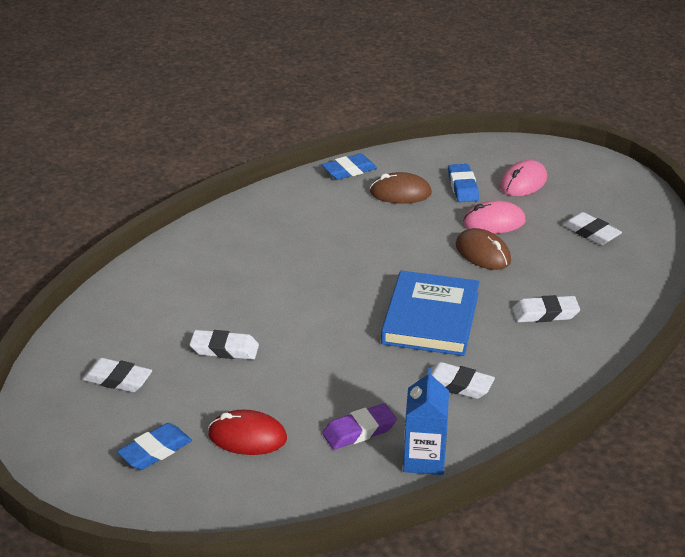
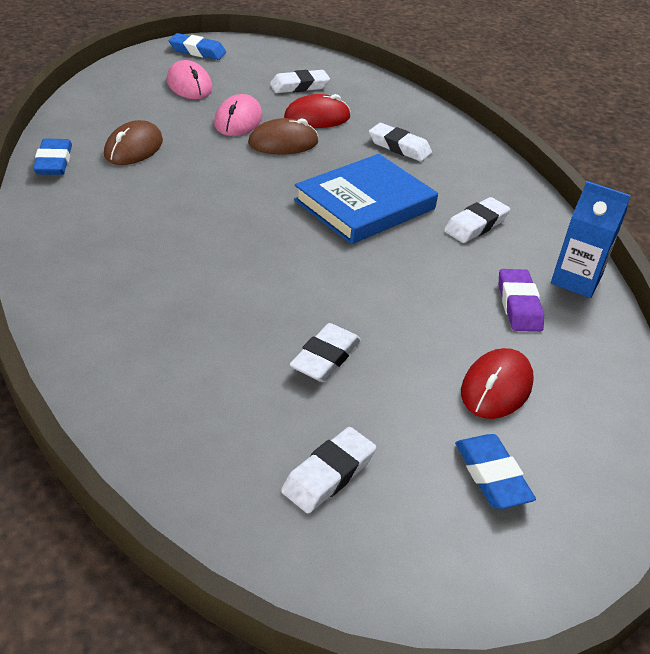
camera: 70 degrees left, 5 degrees up
blue book [381,270,479,356] -> blue book turned 75 degrees counterclockwise [294,154,438,244]
blue eraser [448,164,479,202] -> blue eraser moved to [169,33,226,60]
white eraser [512,295,580,322] -> white eraser turned 75 degrees counterclockwise [369,123,432,162]
none -> red mouse [284,94,351,128]

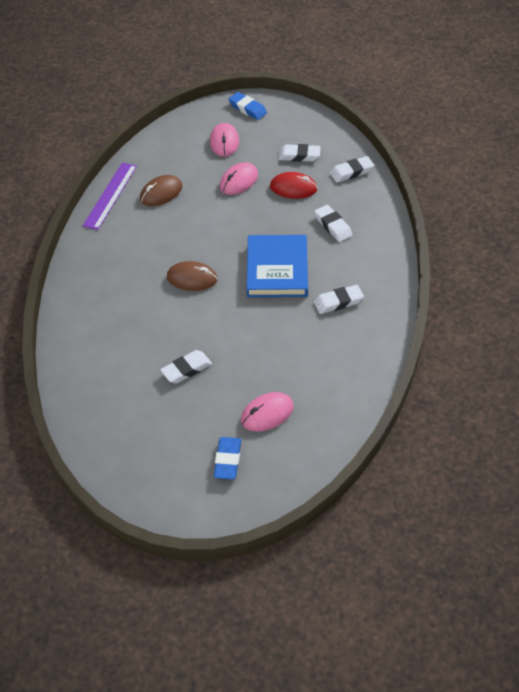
camera: 30 degrees right, 10 degrees up
blue eraser [33,139,72,175] -> purple ruler [83,163,137,230]
brown mouse [248,118,318,155] -> brown mouse moved to [167,261,217,291]
white eraser [281,427,376,513] -> white eraser moved to [330,156,374,183]
blue book [294,154,438,244] -> blue book turned 75 degrees counterclockwise [247,235,308,297]
red mouse [461,348,534,419] -> pink mouse [241,392,294,432]
purple eraser [499,269,544,332] -> none
blue carton [551,181,631,298] -> none

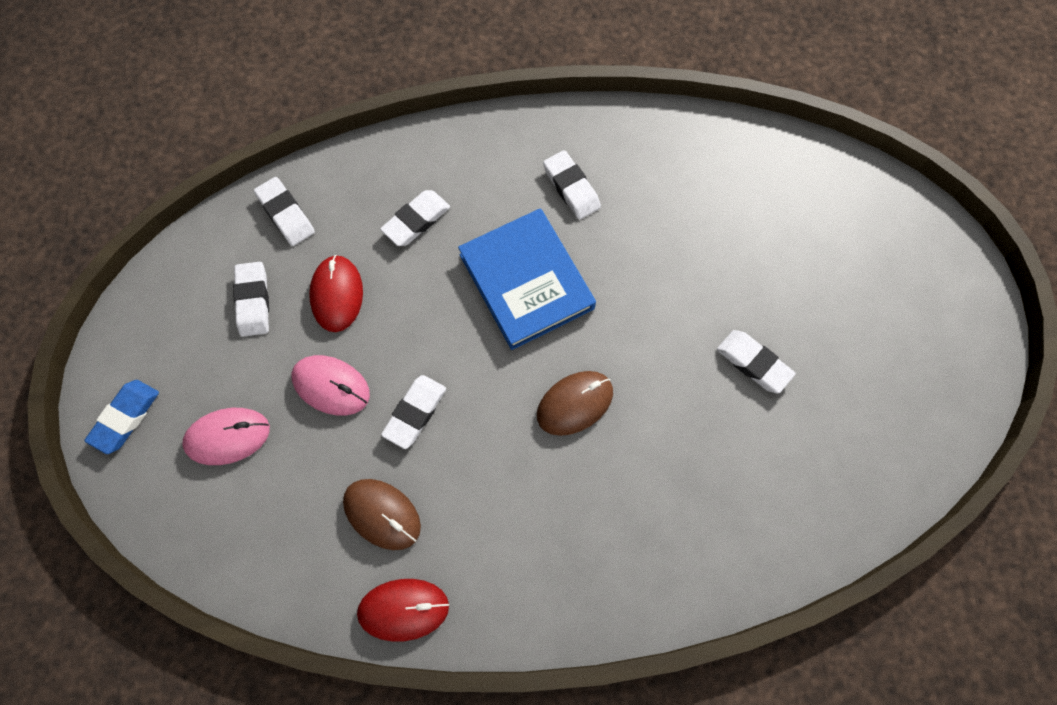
camera: 105 degrees left, 20 degrees up
purple ruler [83,163,137,230] -> red mouse [357,579,449,642]
brown mouse [167,261,217,291] -> brown mouse turned 60 degrees clockwise [537,371,613,436]
blue eraser [214,437,241,479] -> none
pink mouse [241,392,294,432] -> none
blue book [247,235,308,297] -> blue book turned 75 degrees clockwise [458,208,596,350]
none -> white eraser [381,375,446,449]

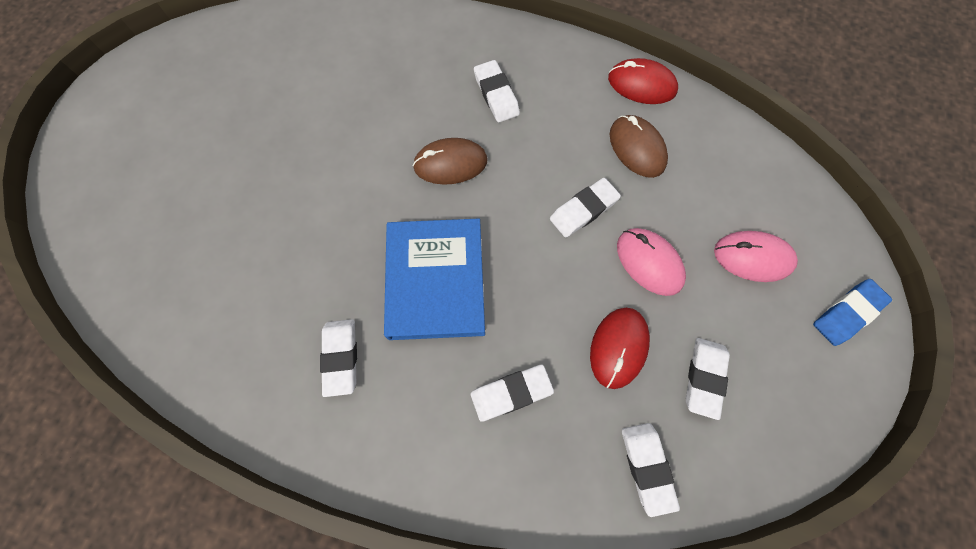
camera: 155 degrees left, 0 degrees up
white eraser [717,330,796,393] -> white eraser moved to [474,60,520,122]

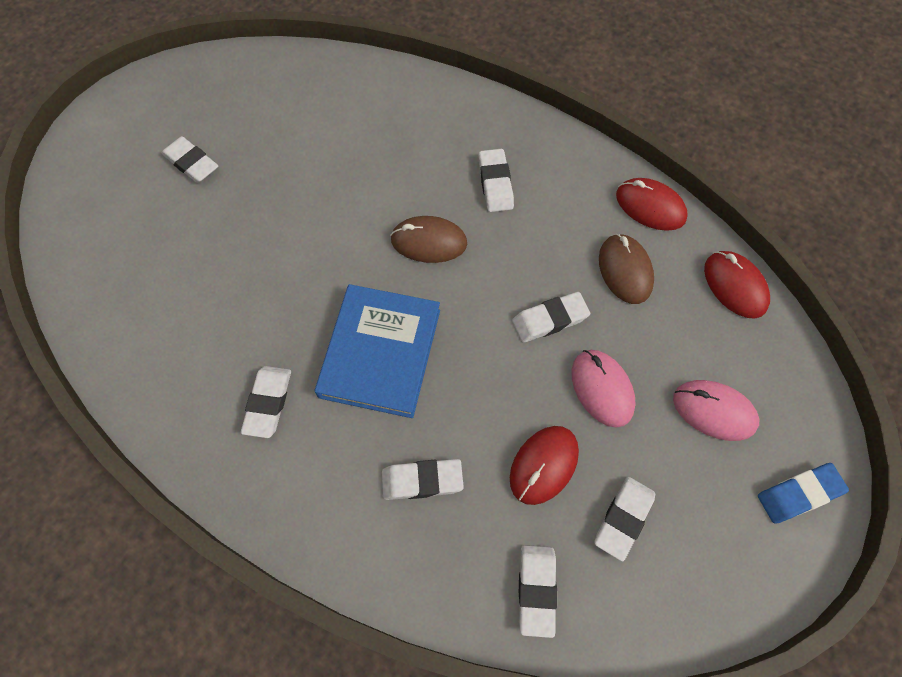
camera: 15 degrees right, 5 degrees down
none -> white eraser [162,136,218,183]
none -> red mouse [704,251,770,319]

